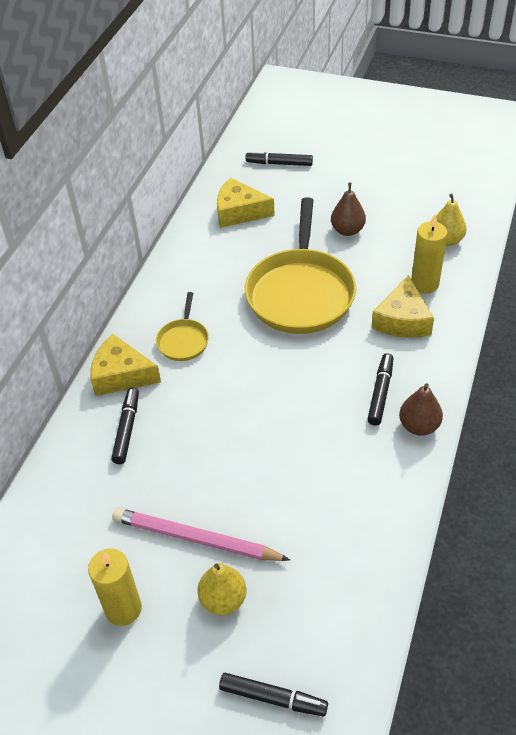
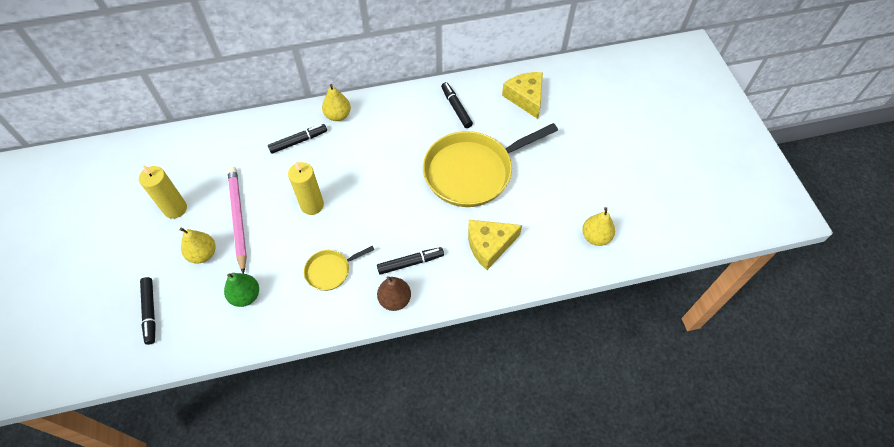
camera: 55 degrees right, 10 degrees up
yellow cheese [90,334,161,396] -> yellow pear [322,84,351,121]
yellow pan [156,292,209,361] -> yellow pan moved to [304,246,374,291]
black marker [245,151,313,166] -> black marker moved to [441,82,473,128]
brown pear [331,182,366,236] -> none
yellow candle [411,214,448,293] -> yellow candle moved to [288,161,324,215]
none -> green pear [224,273,259,307]

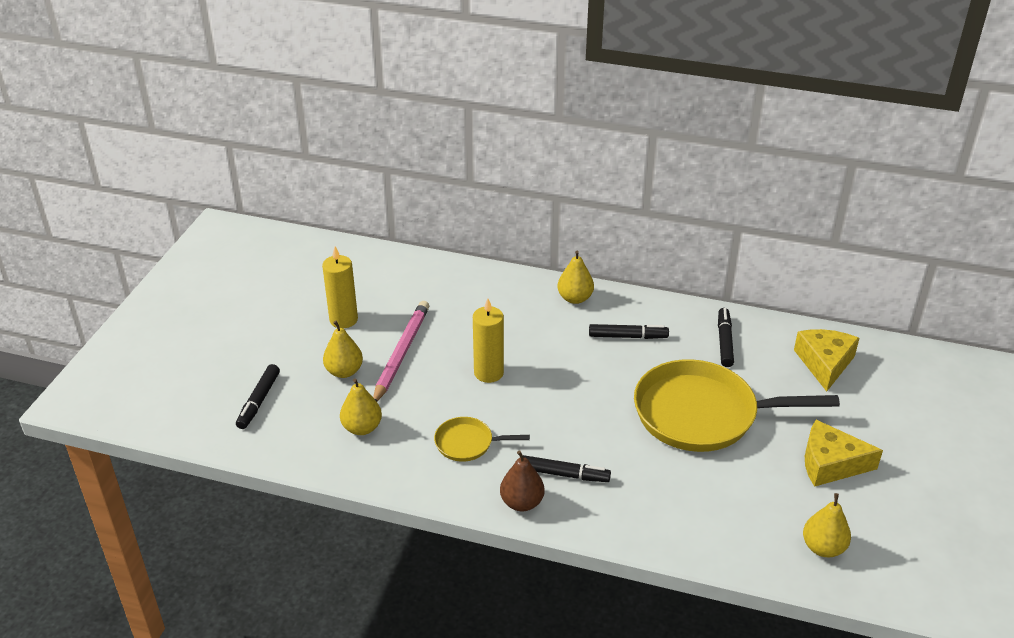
camera: 30 degrees right, 20 degrees down
green pear [224,273,259,307] -> yellow pear [340,378,382,435]
black marker [268,124,327,154] -> black marker moved to [589,324,669,339]
yellow cheese [468,220,522,270] -> yellow cheese moved to [805,420,883,487]

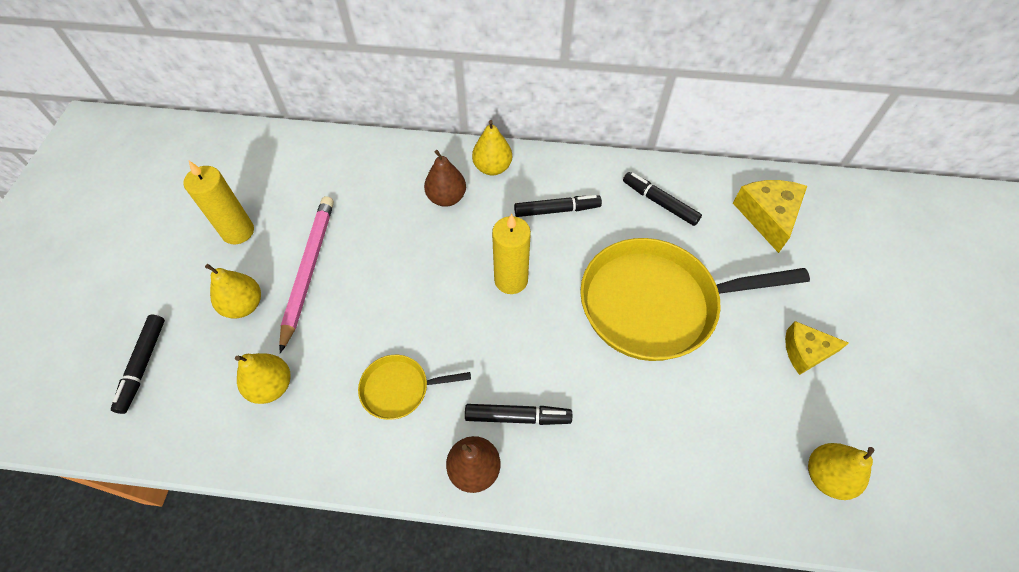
camera: 10 degrees left, 20 degrees up
yellow candle [473,298,504,383] -> yellow candle moved to [492,214,531,294]
black marker [718,308,734,367] -> black marker turned 45 degrees counterclockwise [623,172,702,226]
yellow cheese [805,420,883,487] -> yellow cheese [785,321,849,375], size x0.67
none -> brown pear [424,150,466,207]

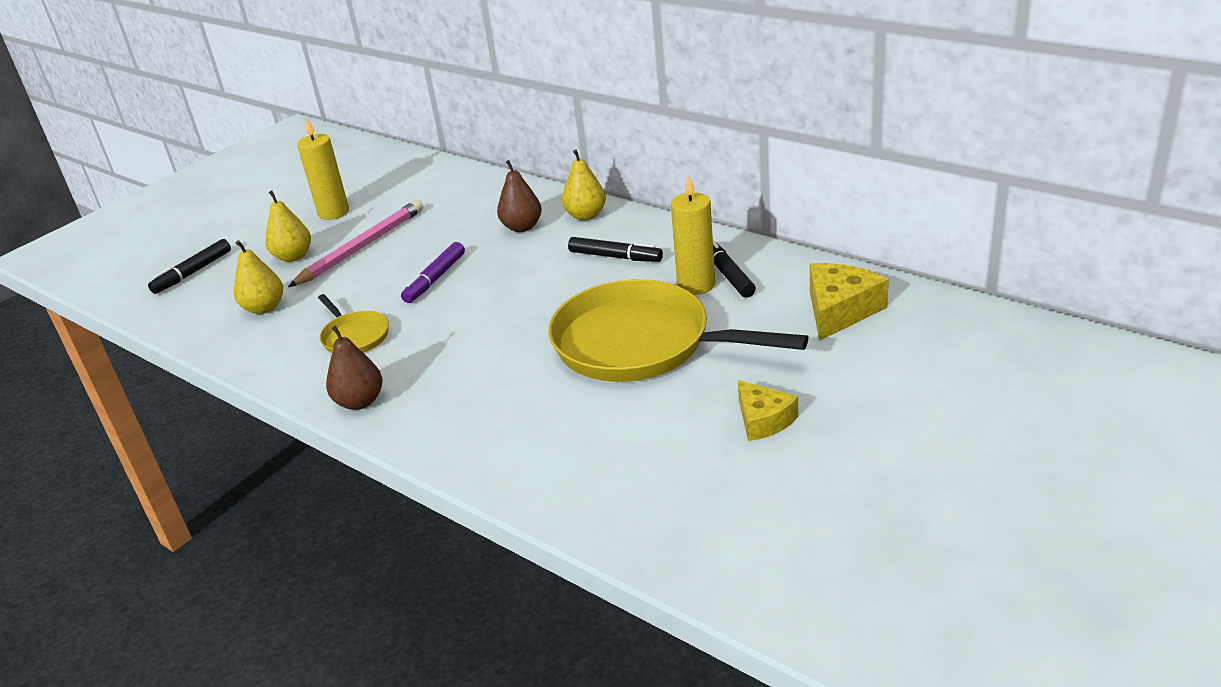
camera: 35 degrees right, 25 degrees down
yellow pan [358,355,471,420] -> yellow pan turned 150 degrees counterclockwise [318,294,389,353]
black marker [465,404,572,425] -> none
yellow candle [492,214,531,294] -> yellow candle moved to [671,175,715,295]
yellow cheese [785,321,849,375] -> yellow cheese turned 150 degrees counterclockwise [738,380,798,441]
yellow pear [808,443,875,500] -> none
none -> purple marker [401,242,465,303]

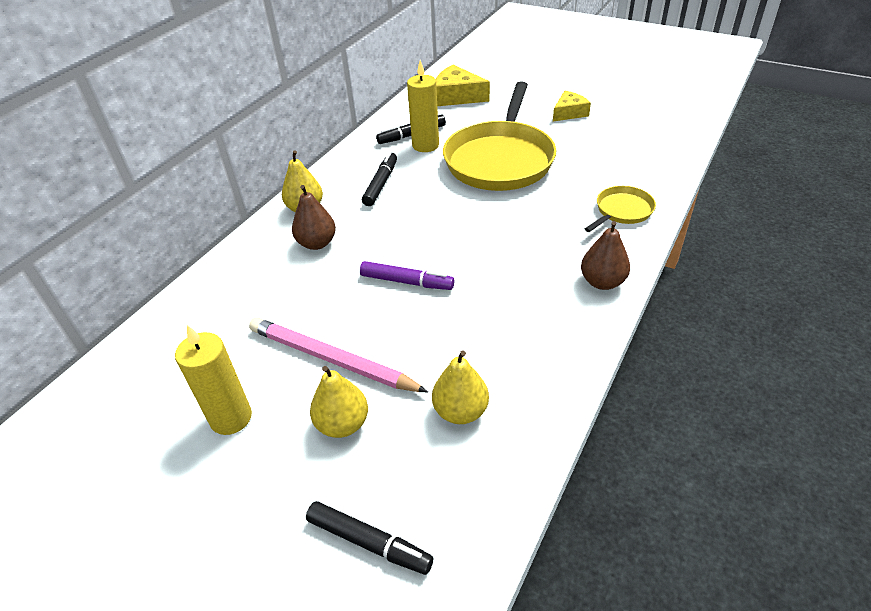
camera: 100 degrees left, 10 degrees up
yellow pan [318,294,389,353] -> yellow pan moved to [585,186,656,232]

